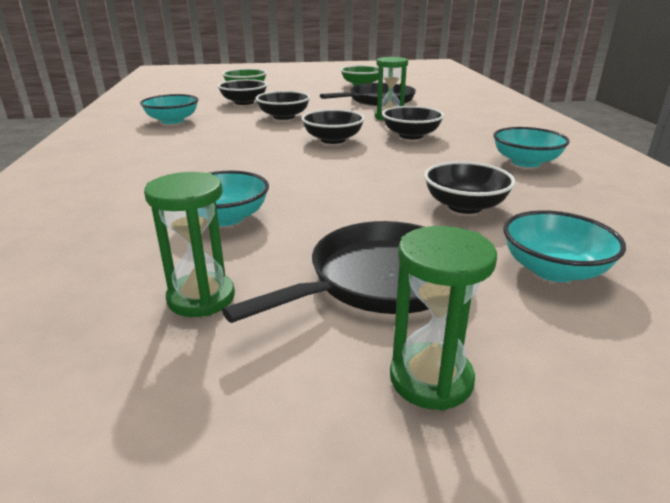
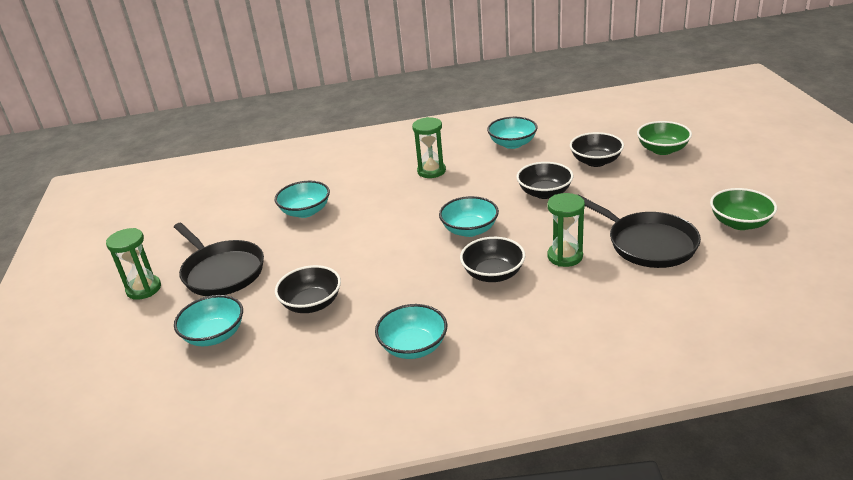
camera: 90 degrees right, 5 degrees up
green hourglass [144,172,235,317] -> green hourglass moved to [412,117,446,178]
black bowl [301,109,365,144] -> turquoise bowl [439,196,499,237]

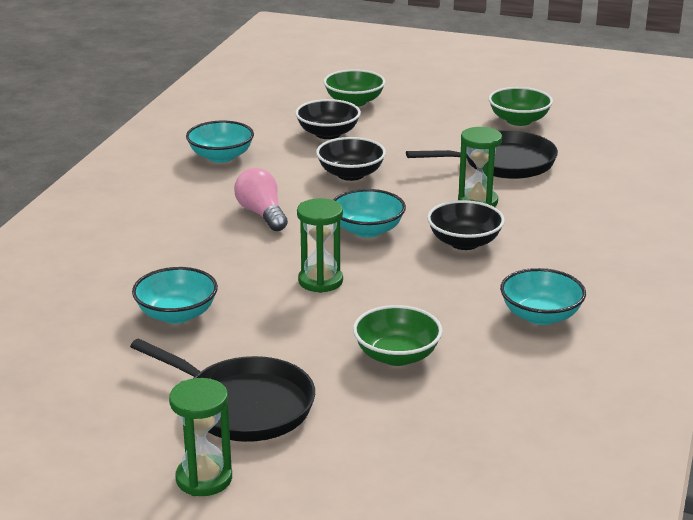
camera: 65 degrees left, 5 degrees down
black pan [174,223,264,296] -> black pan turned 45 degrees clockwise [130,339,315,442]
turquoise bowl [174,295,243,346] -> none
black bowl [275,265,341,313] -> green bowl [353,305,443,366]
green hourglass [412,117,446,178] -> green hourglass moved to [297,198,343,293]
none -> pink light bulb [234,168,288,231]

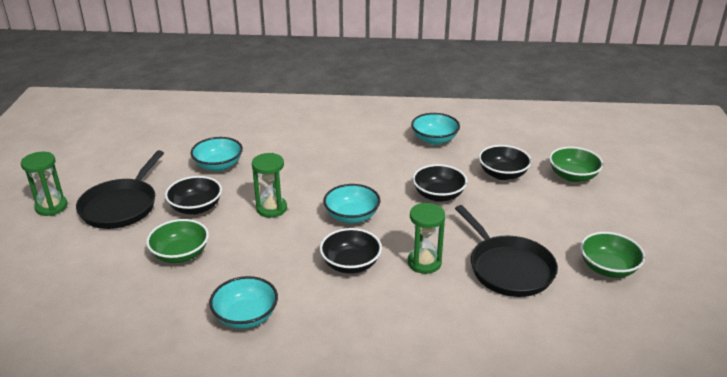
camera: 75 degrees right, 5 degrees up
pink light bulb [234,168,288,231] -> none
none -> black bowl [165,176,222,215]

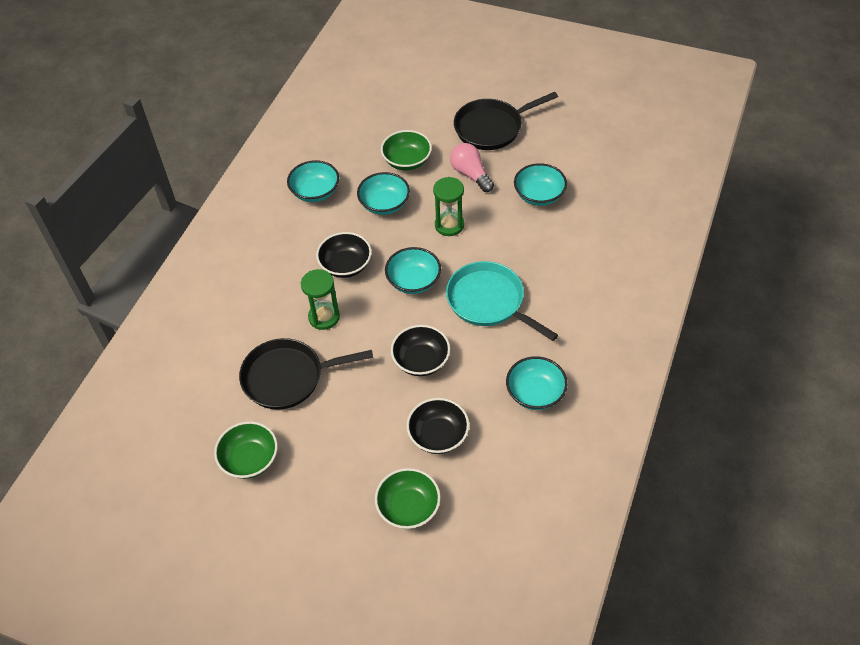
camera: 110 degrees right, 20 degrees up
green hourglass [21,152,67,216] -> none
black pan [76,150,164,229] -> black pan turned 60 degrees counterclockwise [454,92,558,150]
black bowl [165,176,222,215] -> pink light bulb [450,143,494,192]
none -> turquoise bowl [357,172,410,215]
none -> turquoise pan [446,261,558,341]

